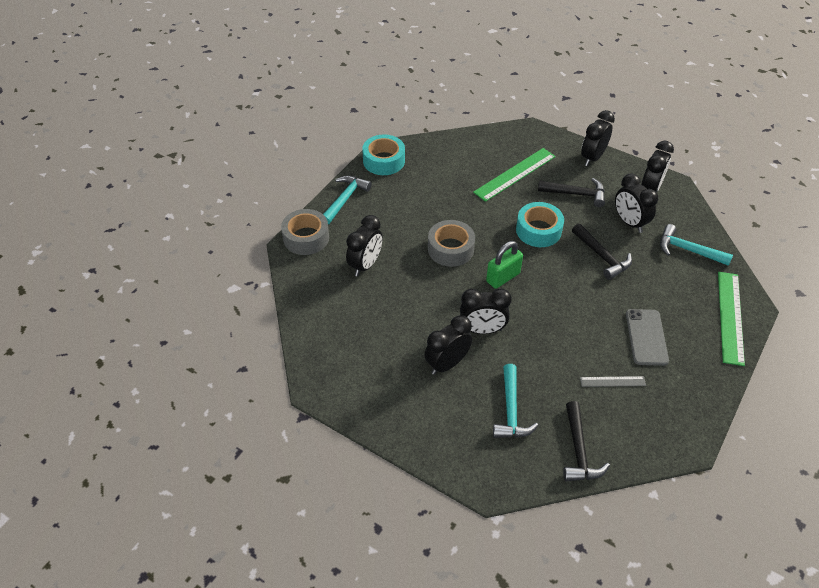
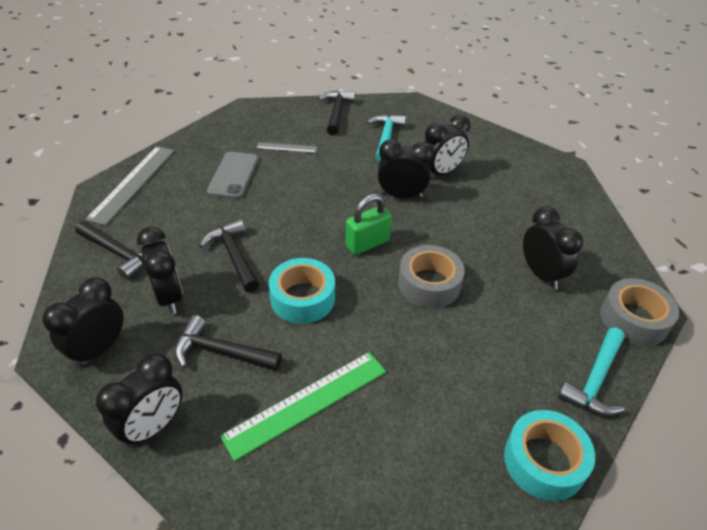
camera: 175 degrees left, 5 degrees down
black clock [346,215,383,276] -> black clock turned 120 degrees clockwise [523,206,583,290]
turquoise hammer [660,224,733,266] -> black hammer [75,221,151,279]
green ruler [718,272,745,366] -> grey ruler [85,146,174,225]

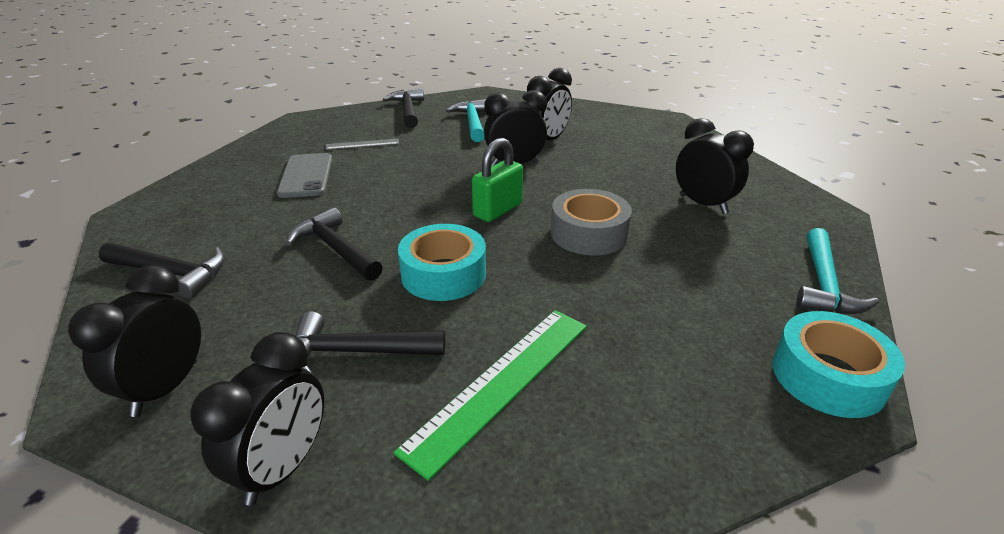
camera: 15 degrees left, 10 degrees down
grey ruler [85,146,174,225] -> none
black clock [137,227,183,314] -> none
grey tape [600,278,679,346] -> none

